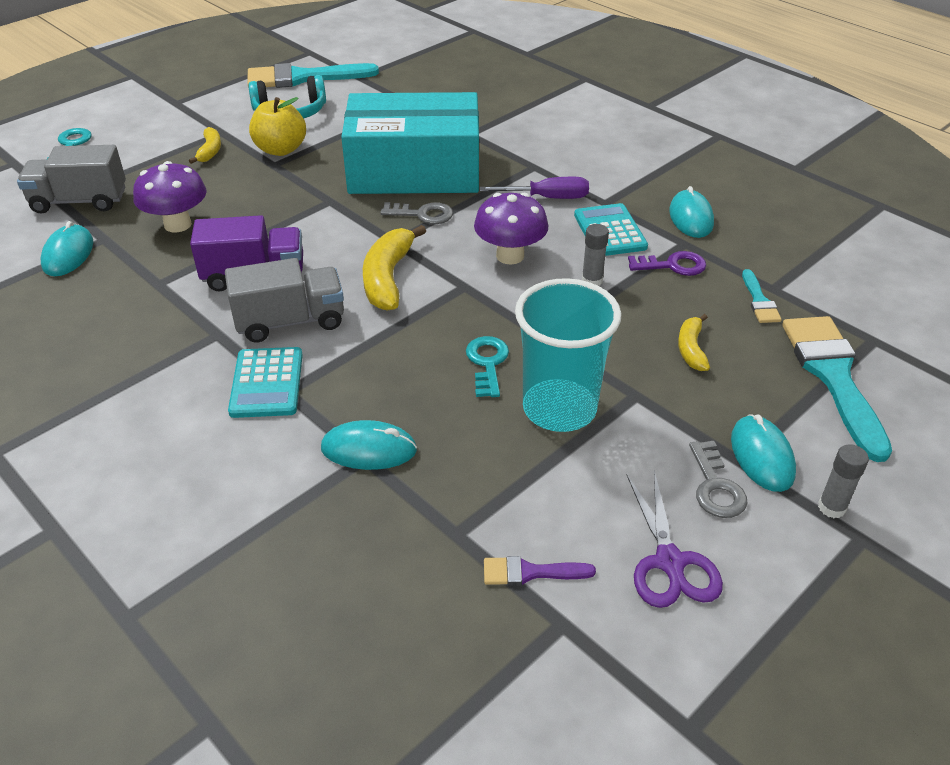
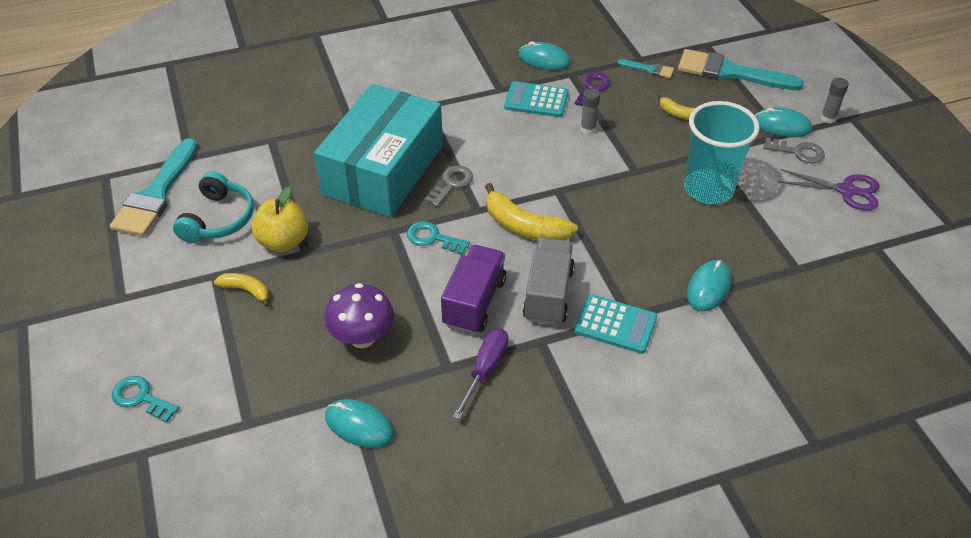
camera: 65 degrees left, 5 degrees up
grey truck [17,145,126,214] -> none
turquoise key [466,336,509,397] -> turquoise key moved to [407,221,470,255]
purple mushroom [474,193,548,265] -> none
purple screwdriver [480,177,589,199] -> purple screwdriver moved to [453,328,508,420]
purple brush [484,556,596,585] -> none

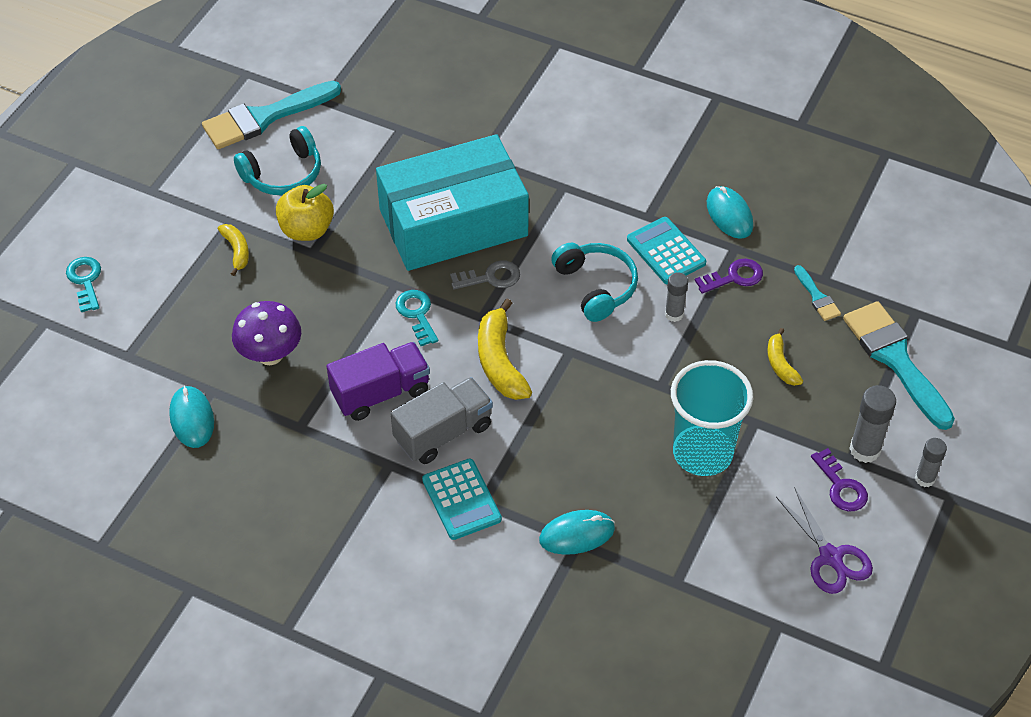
camera: 45 degrees right, 5 degrees up
purple screwdriver [453,328,508,420] -> none
turquoise mouse [755,107,813,137] -> grey glue stick [849,385,896,463]
grey key [763,137,825,164] -> purple key [811,448,868,511]
none -> turquoise headphones [551,243,638,322]

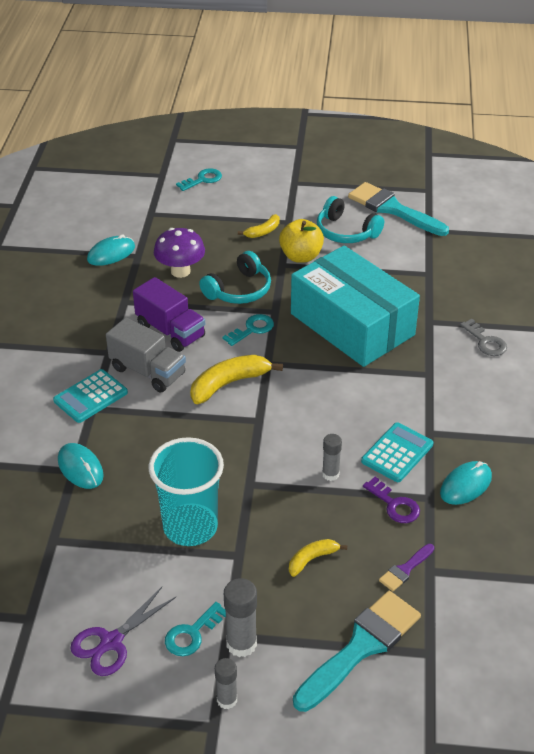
camera: 70 degrees right, 10 degrees down
grey key [450,260,520,289] -> grey key moved to [460,319,507,356]
turquoise headphones [551,243,638,322] -> turquoise headphones moved to [199,251,271,304]
turquoise brush [794,265,841,321] -> purple brush [379,544,434,591]
purple key [811,448,868,511] -> turquoise key [165,602,226,656]

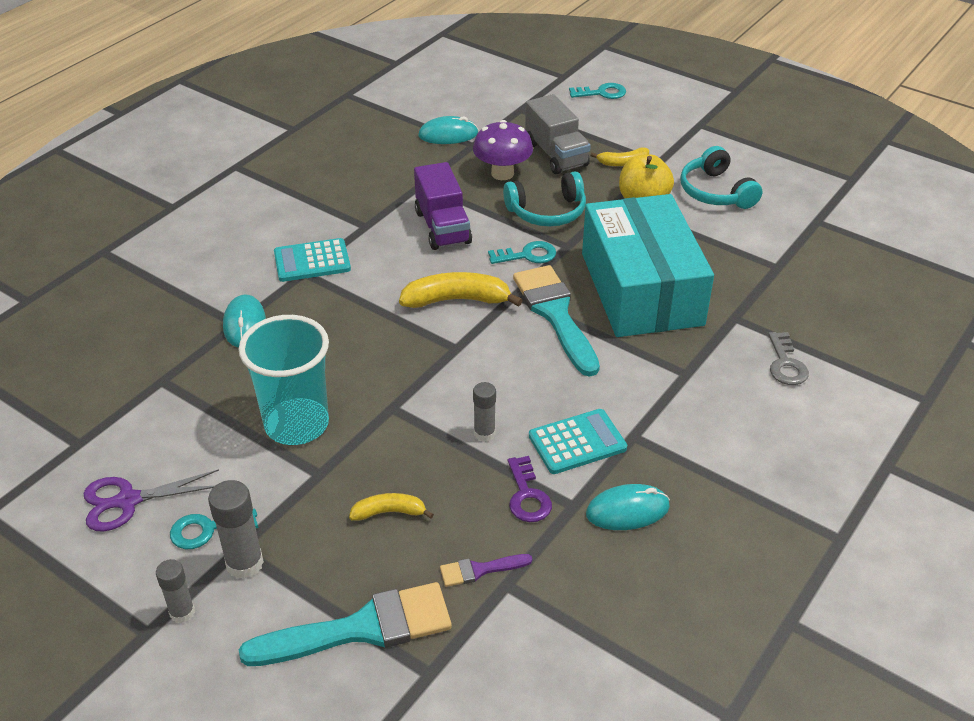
camera: 30 degrees right, 0 degrees up
grey truck [106,318,186,393] -> grey truck moved to [525,94,591,174]
turquoise brush [348,182,449,236] -> turquoise brush moved to [513,265,600,377]

